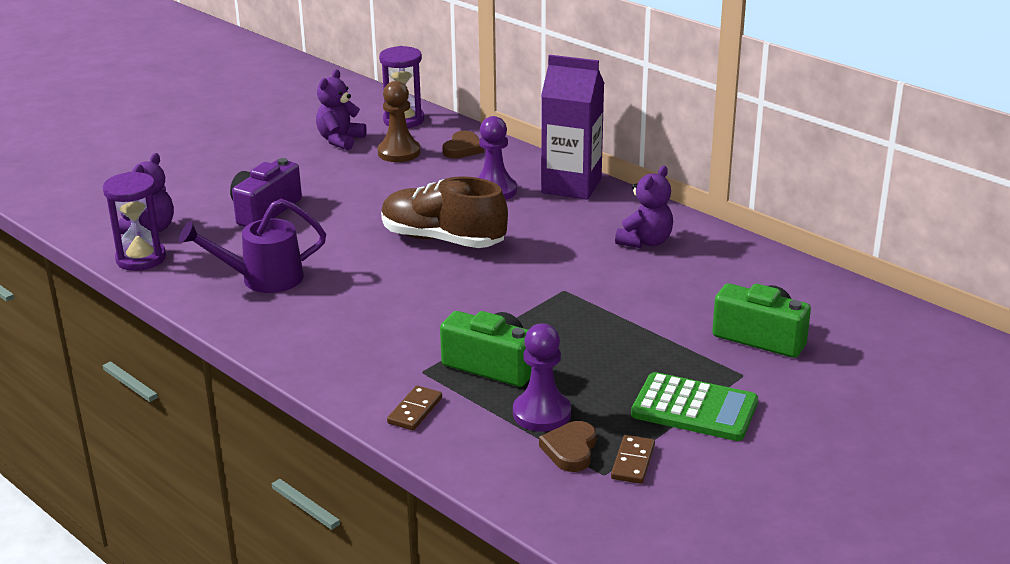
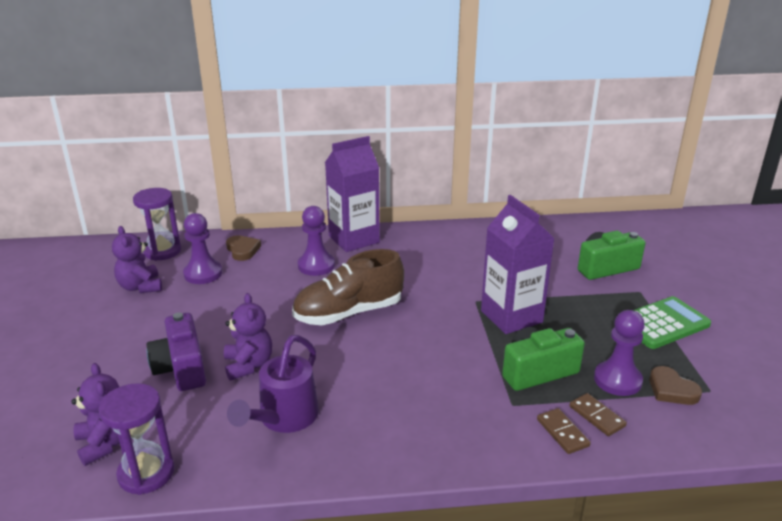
camera: 50 degrees left, 0 degrees up
brown pawn [378,81,421,162] -> purple pawn [183,213,222,284]
brown domino [611,435,655,484] -> brown domino moved to [569,393,627,436]
purple teddy bear [615,166,673,248] -> purple teddy bear moved to [224,293,272,381]
none -> purple carton [481,195,555,334]

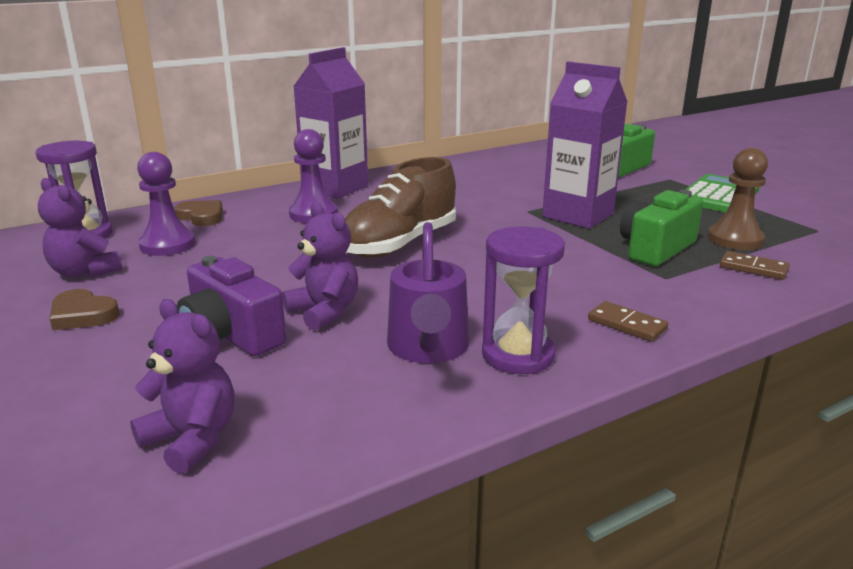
camera: 25 degrees left, 5 degrees down
purple hourglass [99,383,175,495] -> purple hourglass moved to [482,226,565,374]
brown domino [537,408,591,454] -> brown domino moved to [588,301,668,342]
purple pawn [594,310,645,396] -> brown pawn [708,148,768,250]
brown heart [650,366,702,405] -> brown heart moved to [50,289,120,330]

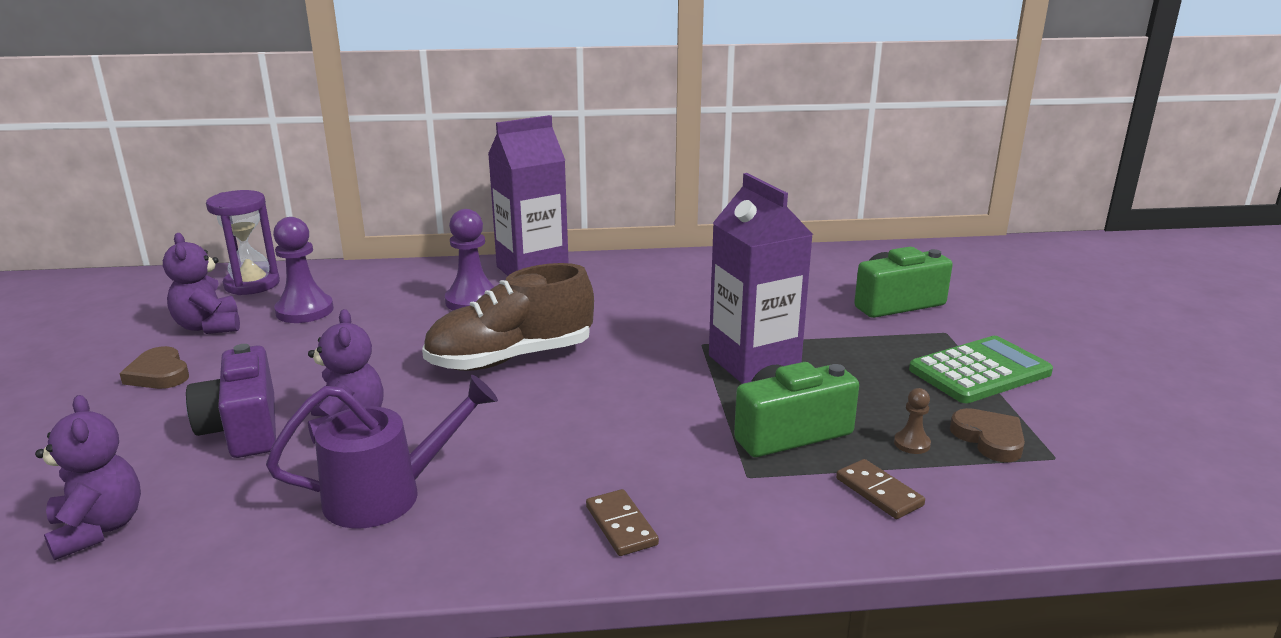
camera: 25 degrees right, 0 degrees up
brown heart [175,200,223,226] -> brown heart moved to [950,408,1025,462]
purple watering can [387,222,469,363] -> purple watering can turned 135 degrees counterclockwise [266,375,498,529]
purple hourglass [482,226,565,374] -> none
brown pawn [708,148,768,250] -> brown pawn [894,388,931,454], size x0.49

